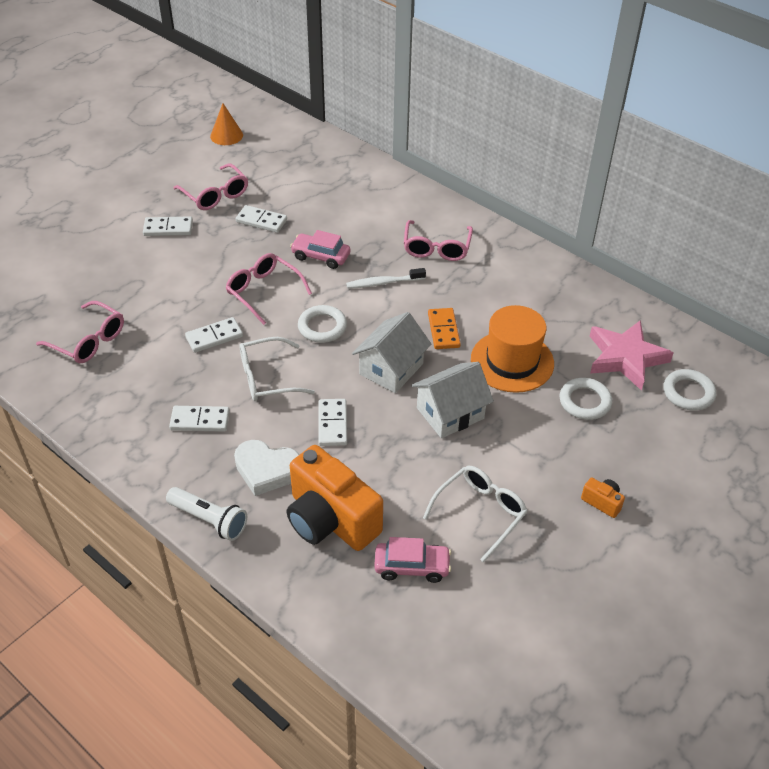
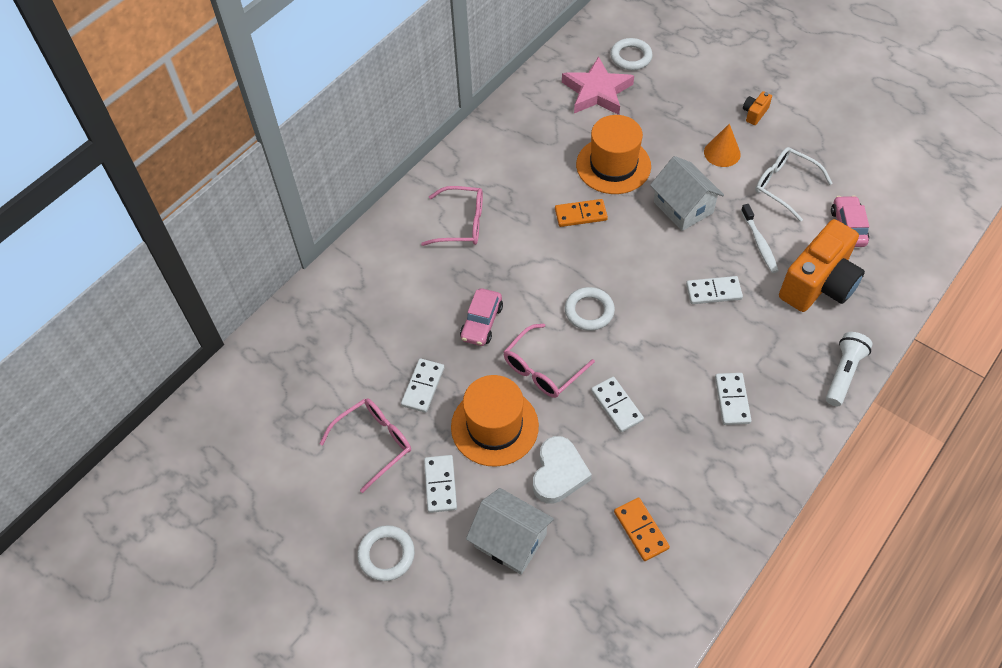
camera: 90 degrees left, 10 degrees up
pink glasses [36,301,124,363] -> orange domino [614,497,670,561]
orange cone [210,103,243,145] -> orange cone moved to [704,124,741,167]
white heart [234,440,300,496] -> white heart moved to [533,436,592,504]
white glasses [240,337,315,401] -> none
white toothbrush [346,268,426,289] -> white toothbrush moved to [741,204,779,273]
white house [352,312,431,393] -> white house moved to [466,488,554,575]
white ring [559,378,612,420] -> white ring moved to [357,525,415,581]
none -> orange hat [451,375,539,467]

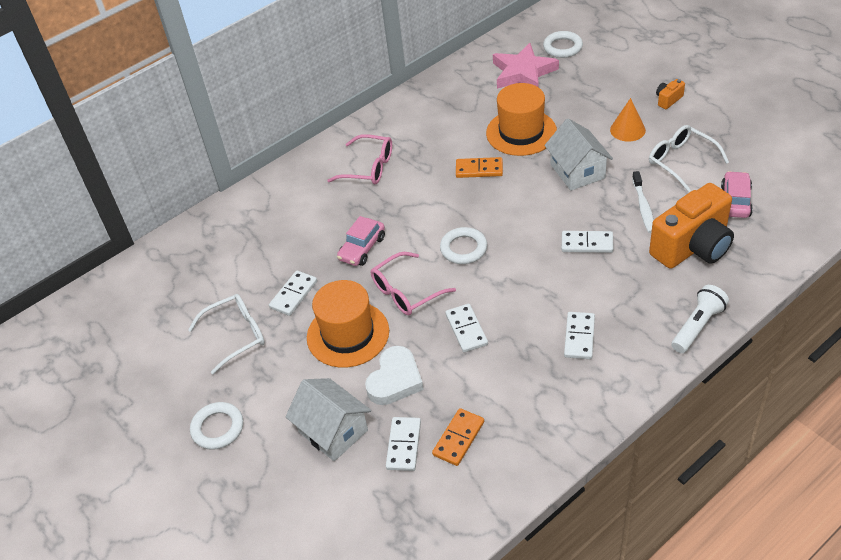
camera: 15 degrees right, 10 degrees down
pink glasses [320,398,411,493] -> white glasses [188,294,265,374]
white domino [424,455,457,513] -> white domino moved to [386,417,421,471]
orange domino [614,497,670,561] -> orange domino turned 45 degrees clockwise [432,408,484,466]

